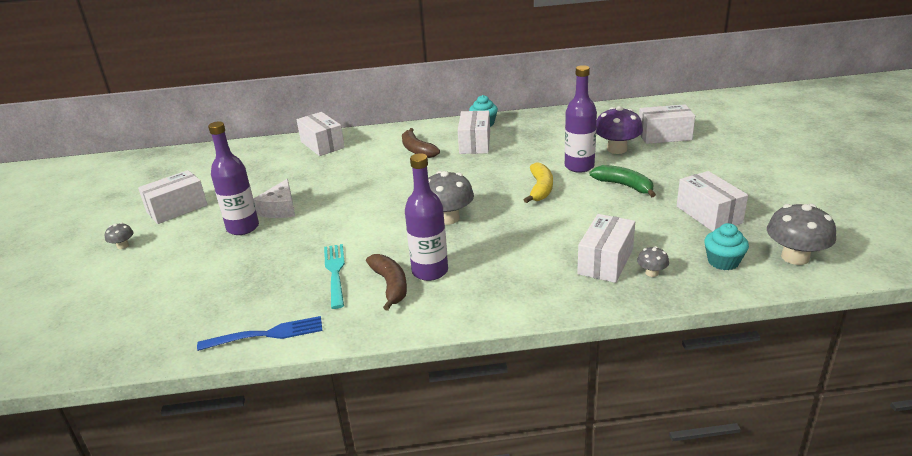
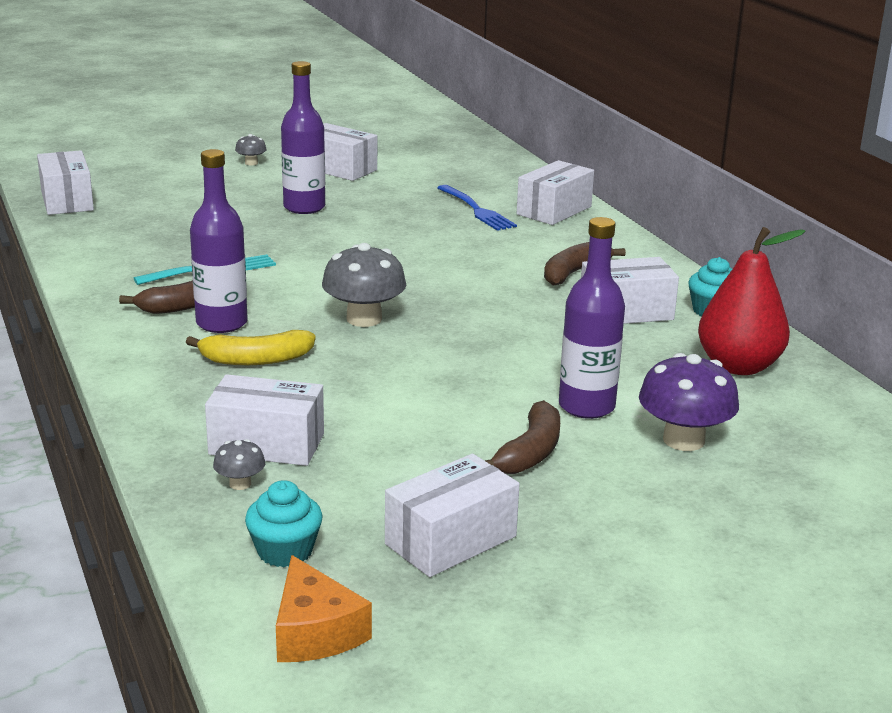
camera: 70 degrees right, 5 degrees down
blue fork [197,316,323,351] -> blue fork moved to [437,185,517,231]
white cheese [254,179,295,218] -> none
yellow banana [524,162,553,203] -> yellow banana moved to [186,330,316,365]
green banana [590,165,656,197] -> brown banana [485,400,560,474]
white box [639,104,695,144] -> white box moved to [37,150,94,215]
grey mushroom [767,204,836,265] -> orange cheese [276,555,372,662]
none -> red pear [698,227,806,375]

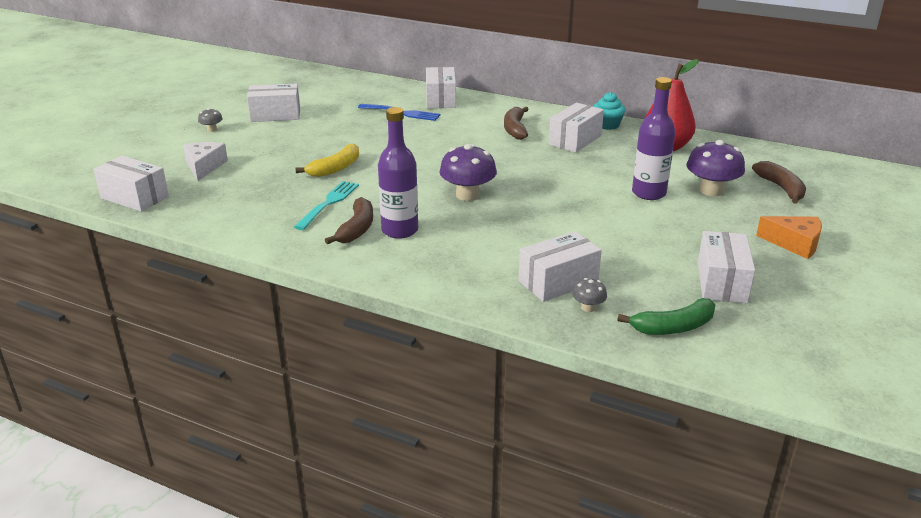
camera: 40 degrees left, 5 degrees up
yellow banana [186,330,316,365] -> yellow banana moved to [295,143,359,177]
turquoise cupcake [245,480,323,567] -> green banana [617,298,715,335]
orange cheese [276,555,372,662] -> orange cheese moved to [756,216,822,259]
purple bottle [281,61,325,214] -> none
grey mushroom [322,243,406,327] -> purple mushroom [439,144,497,201]
brown banana [485,400,560,474] -> brown banana moved to [752,161,806,204]
none -> white cheese [183,142,228,181]

